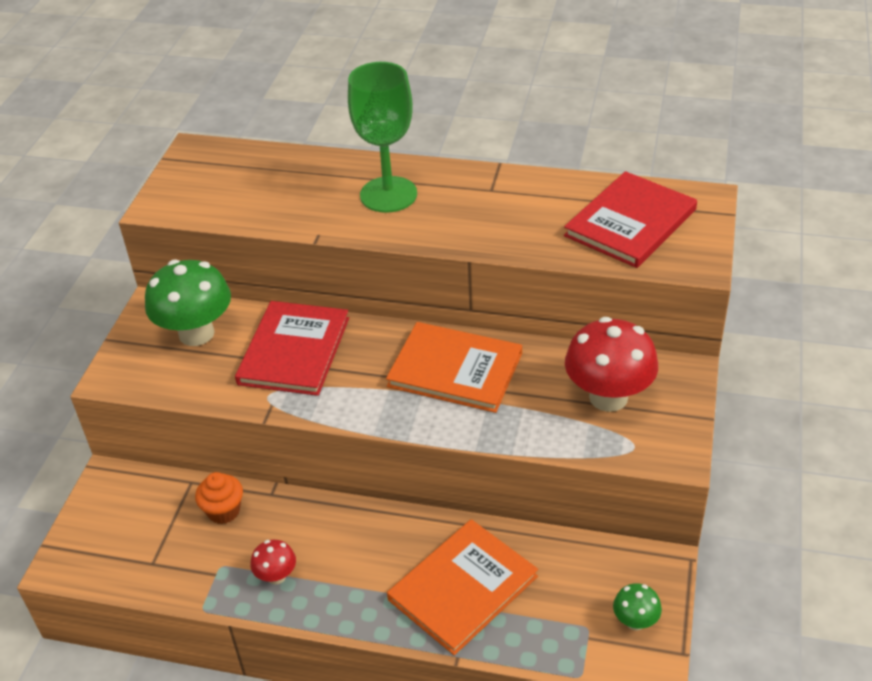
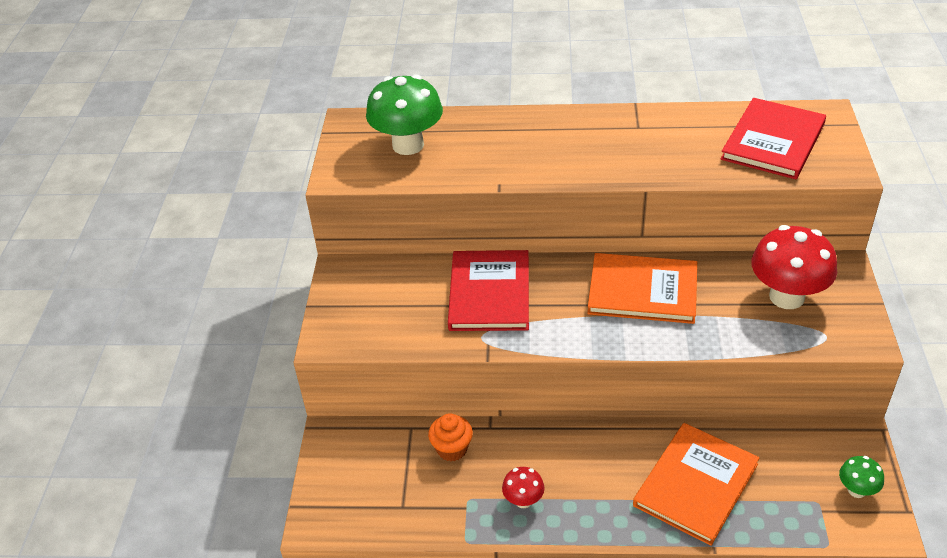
camera: 10 degrees left, 0 degrees up
green mushroom [145,259,231,346] -> green mushroom moved to [366,75,443,155]
green goblet [348,62,417,213] -> none

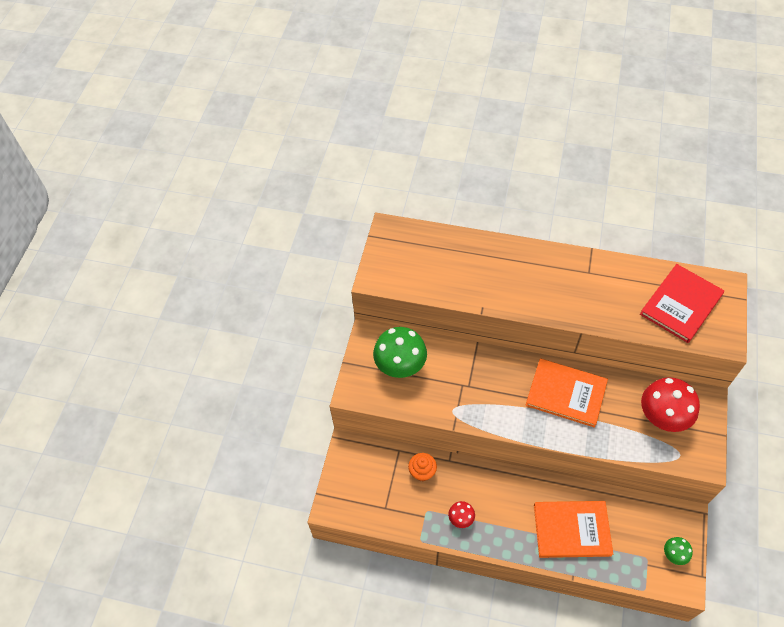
camera: 10 degrees right, 15 degrees up
green mushroom [366,75,443,155] -> green mushroom moved to [373,327,427,378]
red book [448,250,529,331] -> none
orange book [633,423,760,546] -> orange book turned 45 degrees clockwise [534,501,613,558]

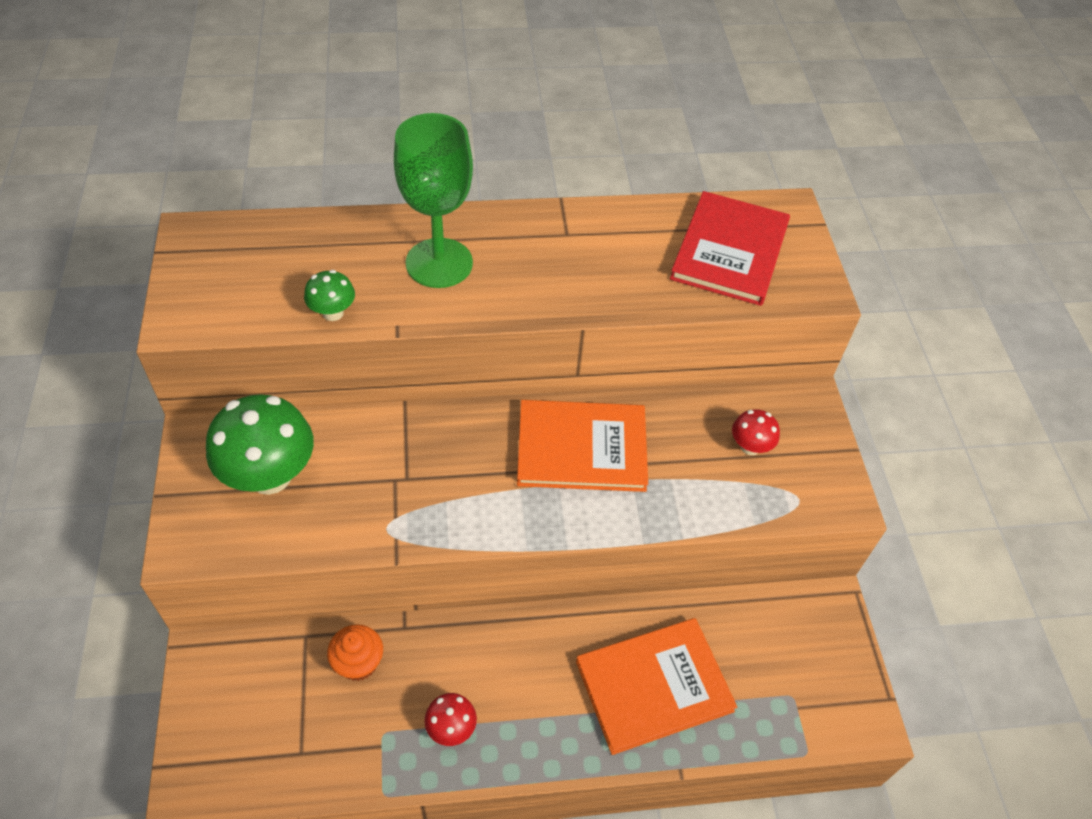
camera: 25 degrees left, 5 degrees down
red mushroom [641,377,700,432] -> red mushroom [732,409,780,455], size x0.49
green mushroom [664,537,693,565] -> green mushroom moved to [304,270,355,321]
none -> green goblet [394,113,473,288]

